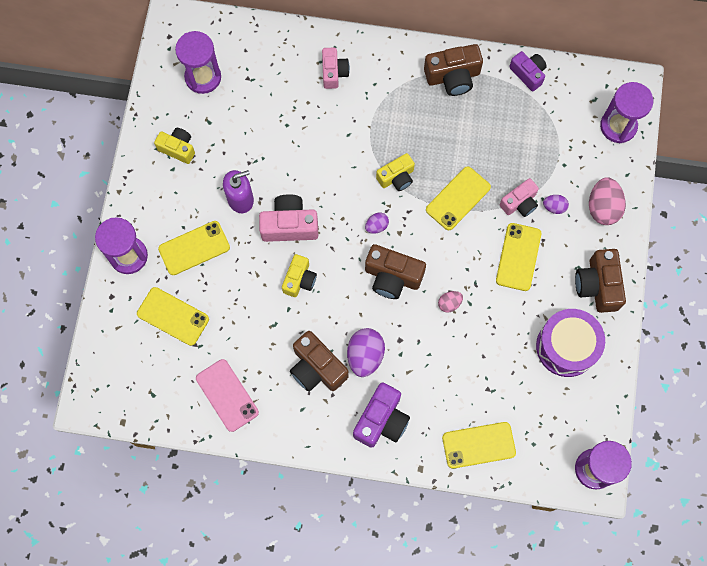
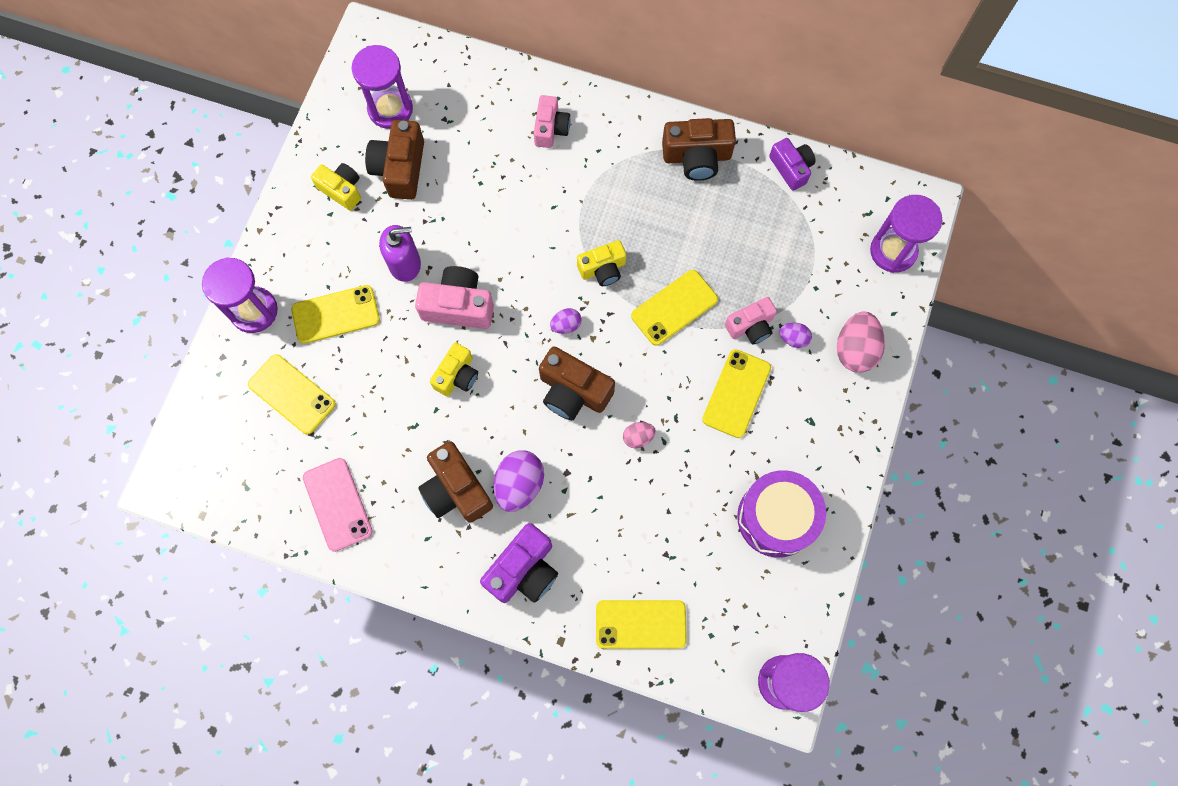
camera: 10 degrees right, 0 degrees up
brown camera [575,249,626,313] -> brown camera moved to [365,120,424,200]

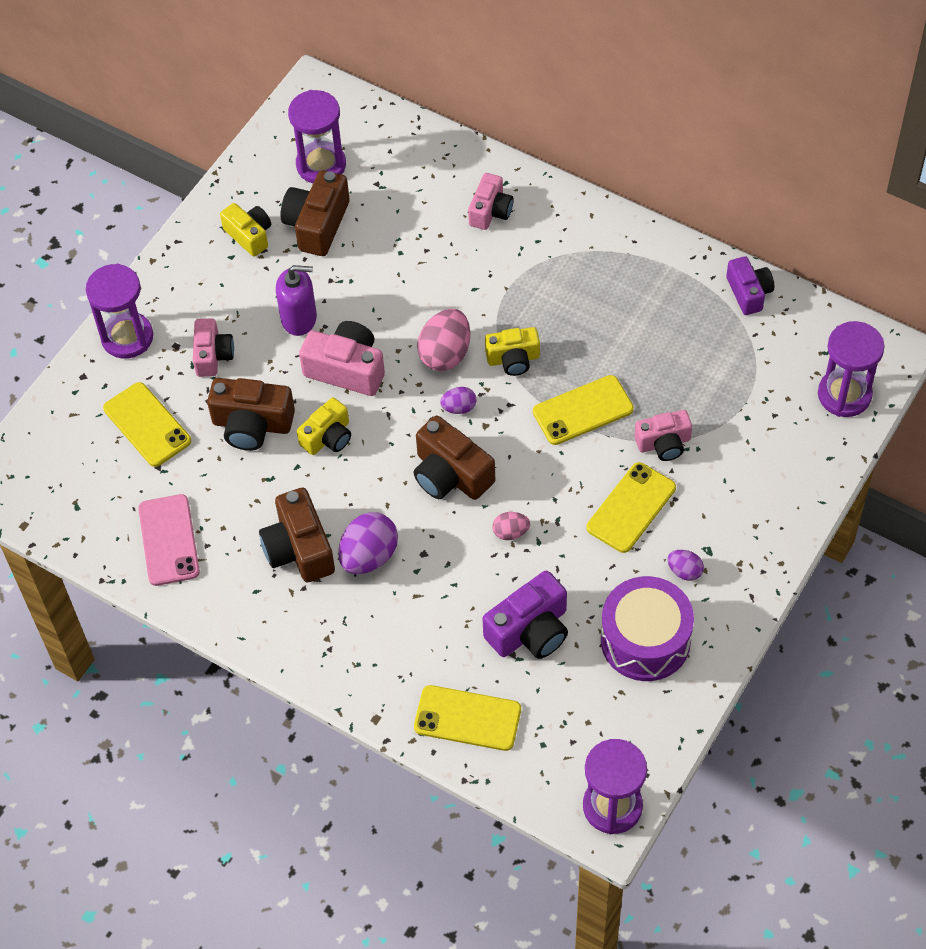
camera: 15 degrees right, 15 degrees down
yellow phone [291,285,380,344] -> pink camera [193,318,234,377]
purple camera [480,523,558,603] -> purple camera moved to [483,571,568,659]
brown camera [662,118,736,181] -> brown camera moved to [207,378,295,451]
purple egg [779,323,812,348] -> purple egg moved to [667,550,704,581]
pink egg [837,311,885,373] -> pink egg moved to [417,309,470,371]

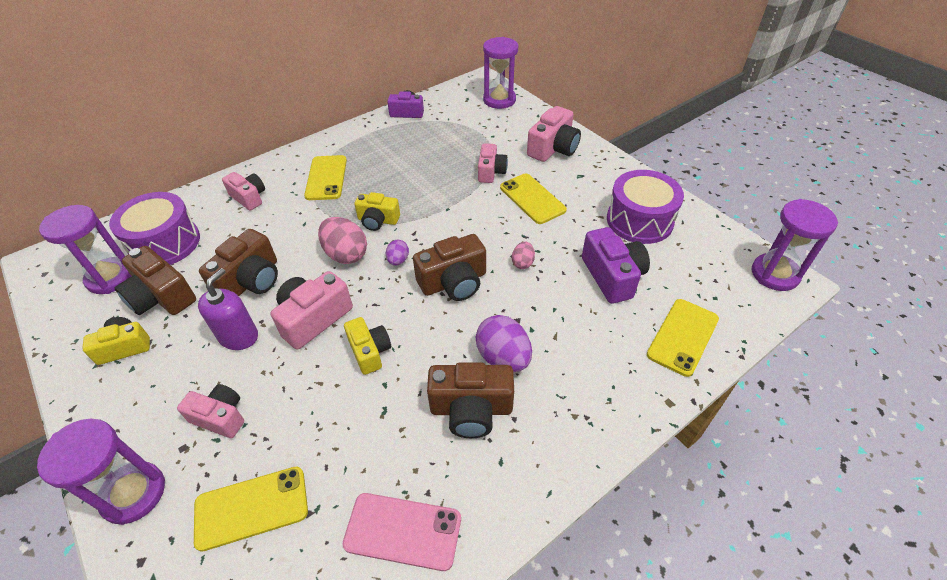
camera: 70 degrees left, 10 degrees down
brown camera [207,378,295,451] -> brown camera moved to [199,229,278,296]
yellow camera [485,327,540,376] -> yellow camera turned 90 degrees clockwise [354,192,400,231]
yellow phone [533,375,634,445] -> yellow phone moved to [304,155,347,200]
purple egg [667,550,704,581] -> none
none -> purple drum [109,192,200,265]
none -> pink camera [527,106,581,162]

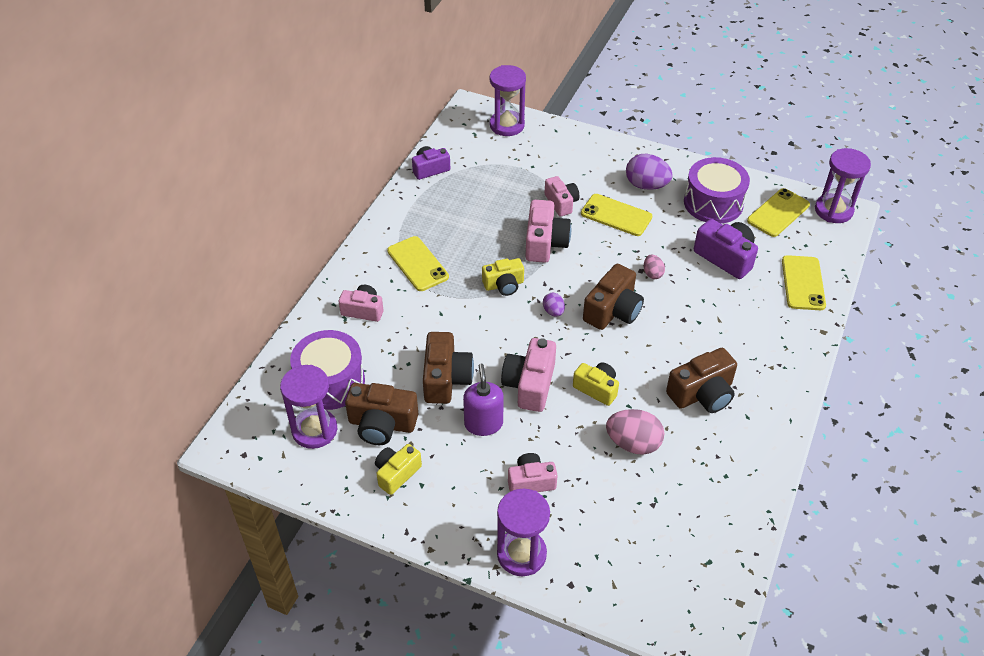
camera: 30 degrees left, 0 degrees up
yellow phone [194,467,308,552] -> yellow phone moved to [747,188,810,237]
pink egg [318,217,367,264] -> pink egg moved to [606,409,664,455]
pink phone [342,493,461,571] -> none
purple egg [476,315,532,372] -> purple egg moved to [626,154,673,190]
pink camera [527,106,581,162] -> pink camera moved to [525,200,571,263]

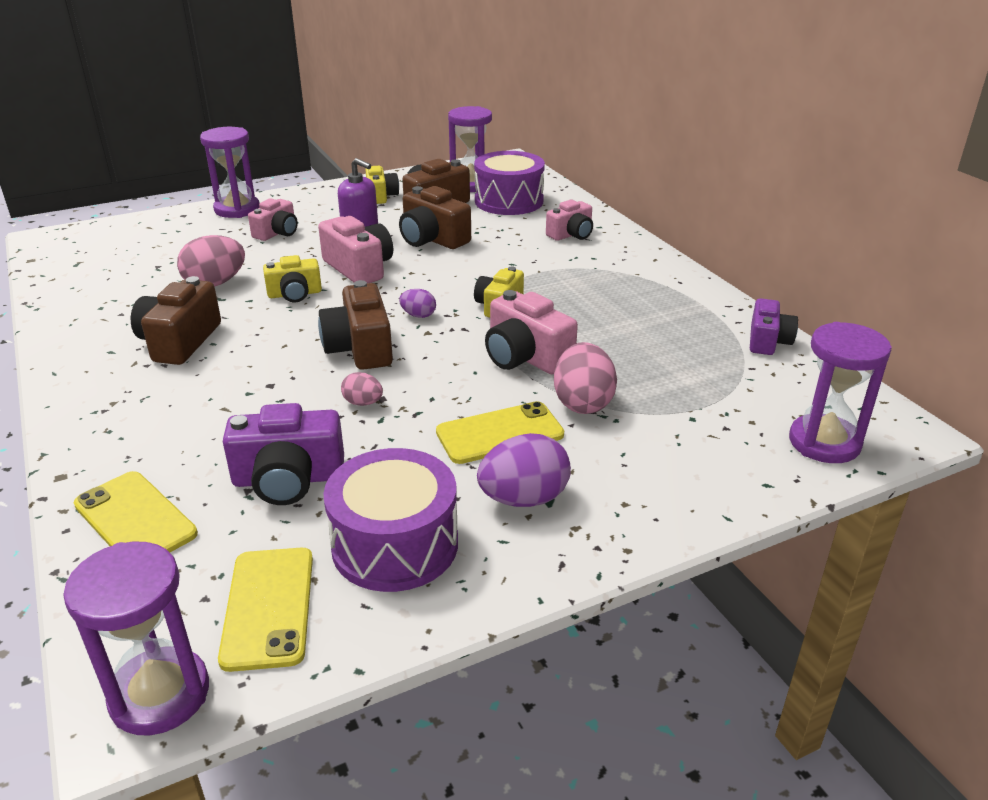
camera: 130 degrees right, 15 degrees down
yellow phone [387,236,449,291] -> none
pink camera [545,176,580,216] -> pink egg [554,342,617,414]

